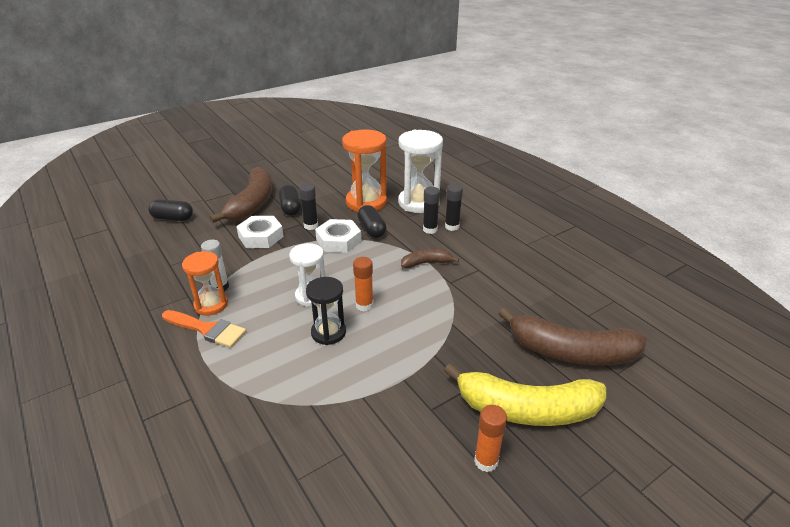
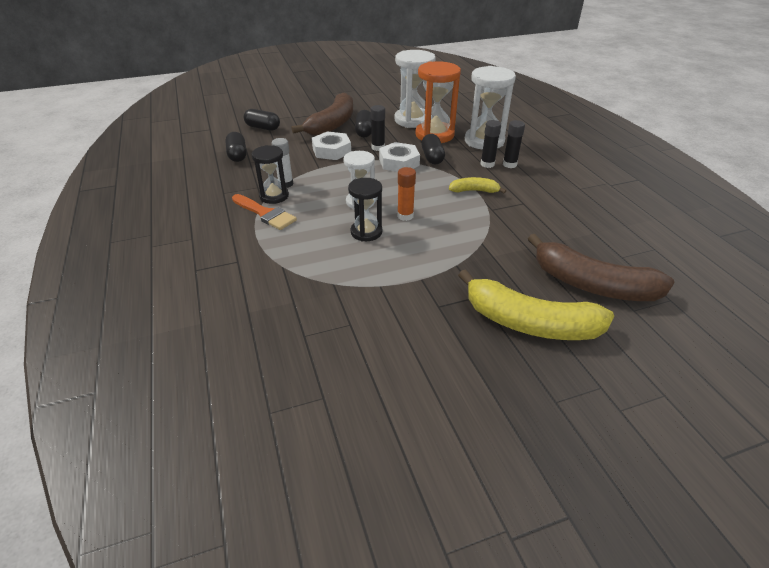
camera: 15 degrees right, 5 degrees up
orange hourglass [182,251,228,316] -> black hourglass [251,145,289,204]
brown banana [401,249,459,268] -> yellow banana [449,177,506,194]
orange glue stick [474,405,507,472] -> none
none -> black capsule [225,132,247,162]
none -> white hourglass [395,50,436,128]

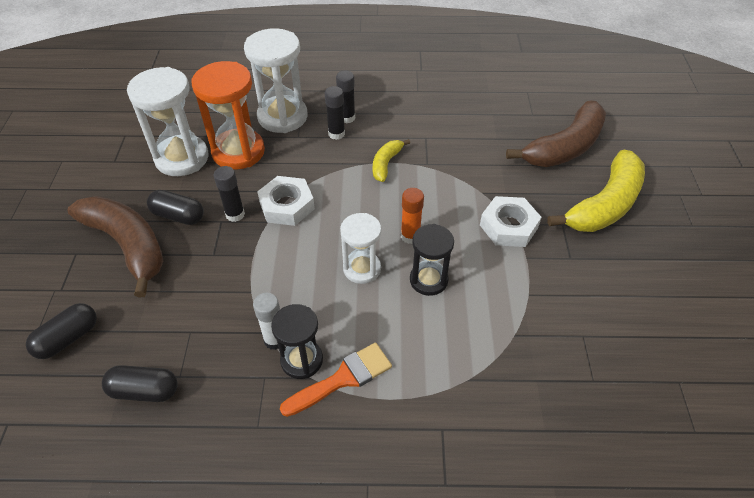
camera: 70 degrees left, 10 degrees up
white nut [312,131,351,160] -> white nut moved to [480,196,542,247]
black capsule [421,134,445,164] -> none

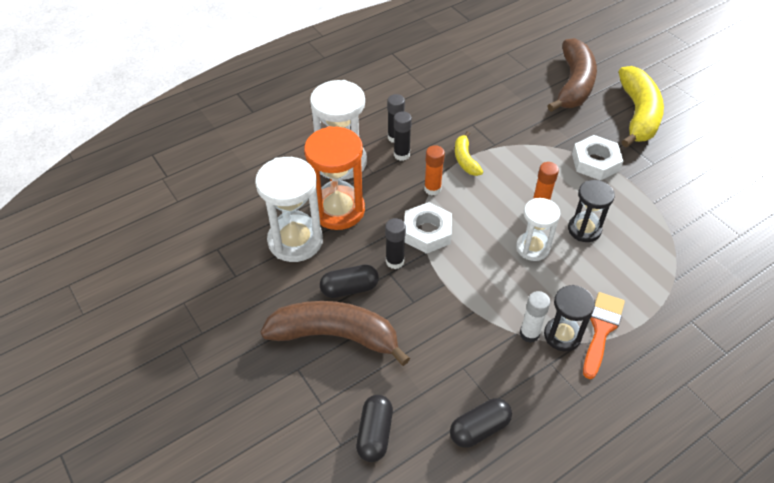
camera: 35 degrees left, 0 degrees up
none -> orange glue stick [424,145,445,195]

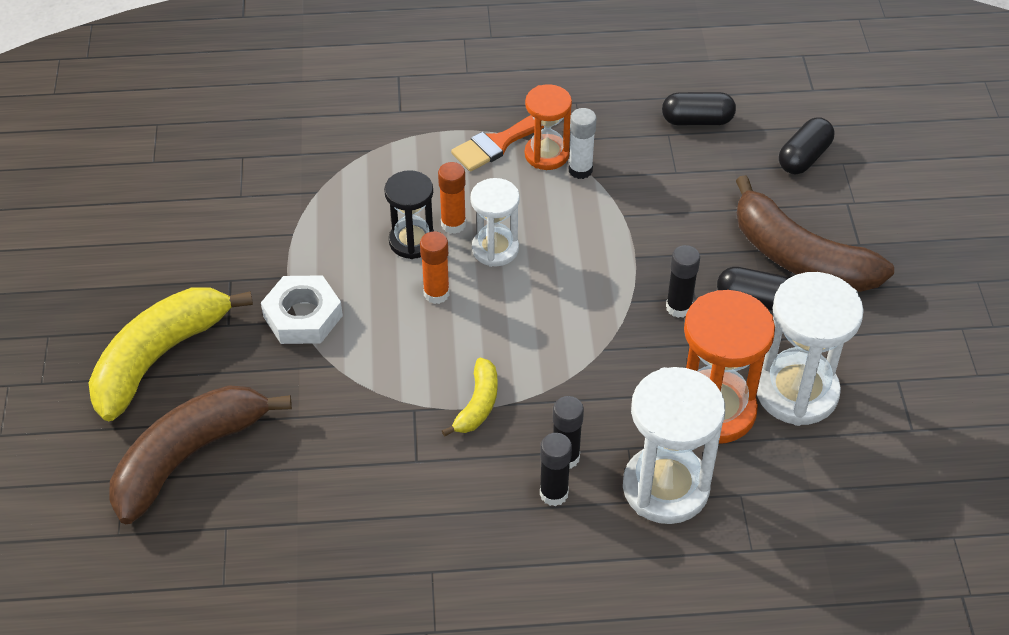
camera: 150 degrees left, 0 degrees up
white nut [404,202,452,254] -> none
orange glue stick [424,145,445,195] -> orange glue stick moved to [438,162,466,234]
black hourglass [544,285,595,351] -> orange hourglass [525,84,572,170]

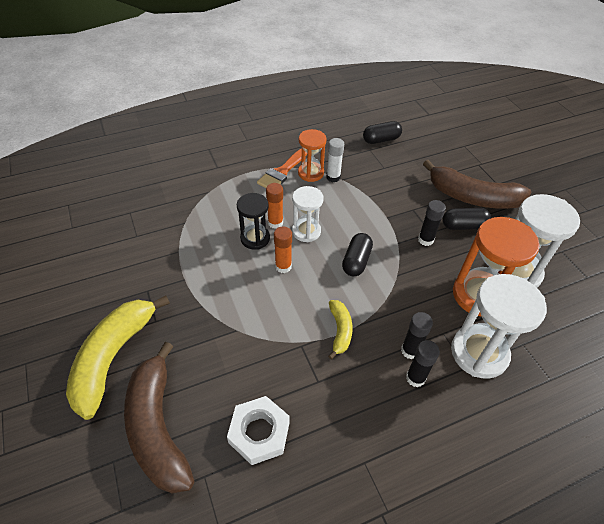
camera: 20 degrees left, 0 degrees up
brown banana [110,385,292,524] -> brown banana turned 45 degrees counterclockwise [124,342,194,493]
white nut [261,275,343,344] -> white nut moved to [227,396,290,465]
black capsule [779,117,834,174] -> black capsule moved to [342,233,373,276]

